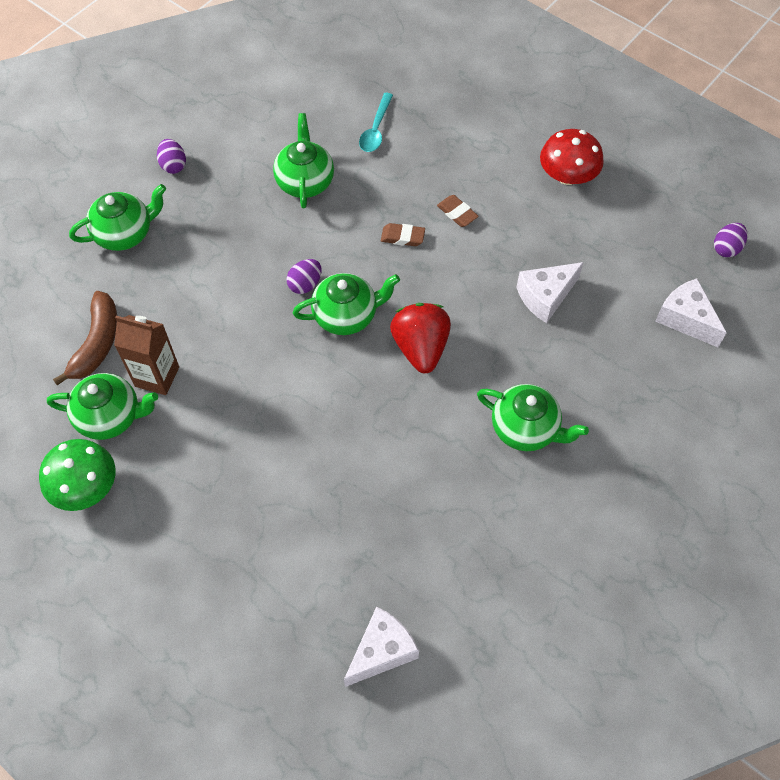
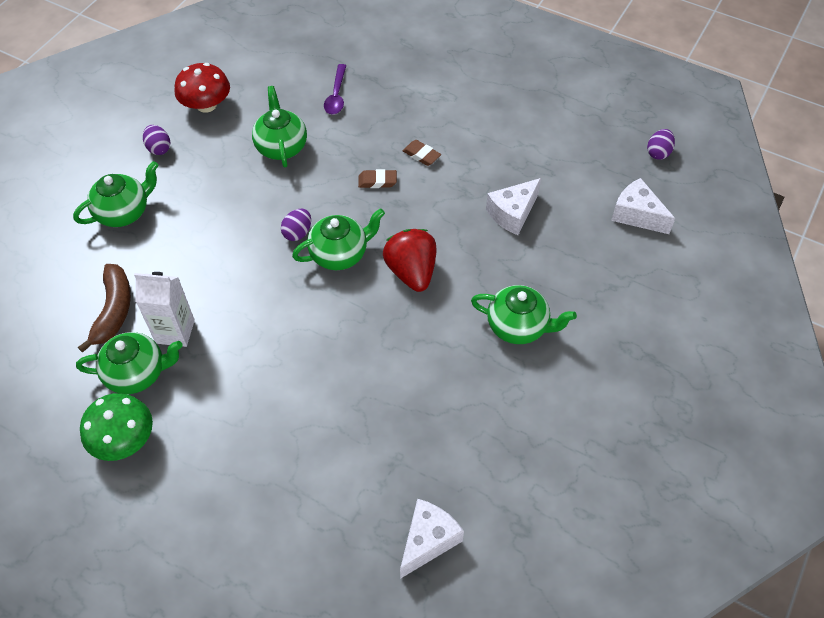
camera: 10 degrees left, 5 degrees down
brown carton [114,315,179,395] -> white carton [134,272,195,347]
turquoise spoon [359,93,393,152] -> purple spoon [324,64,346,114]
red mushroom [540,129,604,185] -> red mushroom moved to [174,63,230,113]

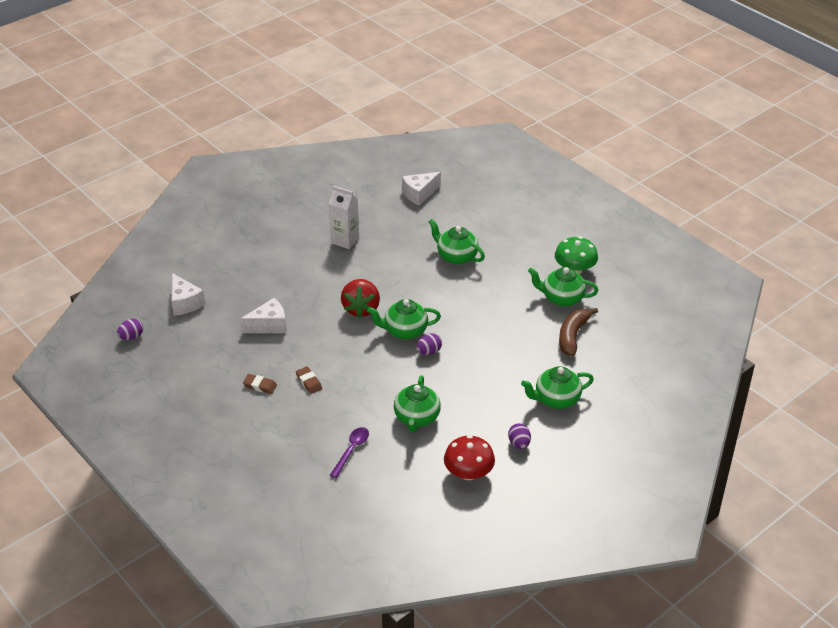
camera: 160 degrees left, 15 degrees down
white carton [134,272,195,347] -> white carton moved to [329,186,359,249]
brown eraser [358,169,397,188] -> brown eraser moved to [243,374,277,394]
green teapot [471,285,577,344] -> green teapot moved to [429,219,485,265]

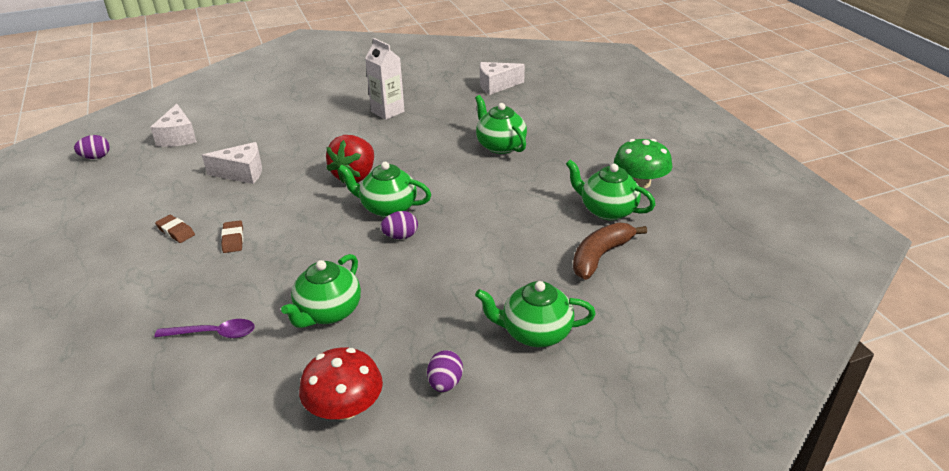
camera: 20 degrees right, 5 degrees down
purple spoon [330,427,369,478] -> purple spoon turned 45 degrees clockwise [155,319,255,338]

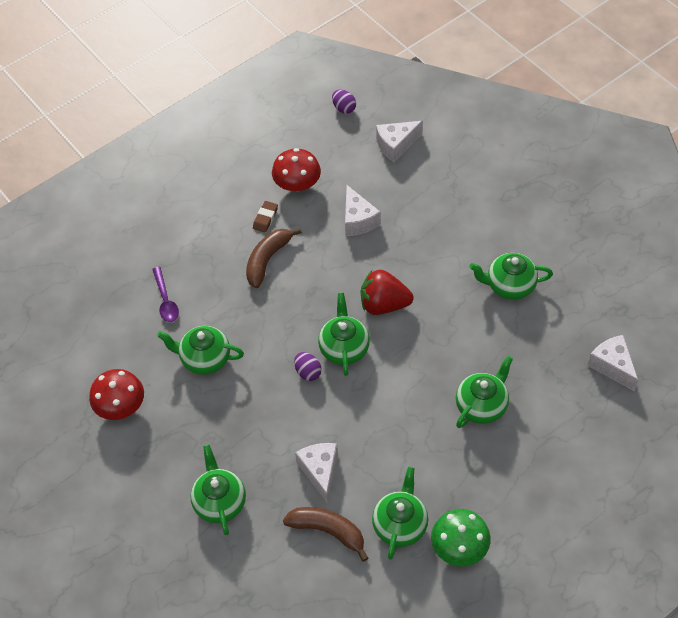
camera: 75 degrees right, 20 degrees up
brown eraser [221,220,243,253] -> brown banana [246,228,302,288]
white carton [365,38,404,120] -> green teapot [469,253,553,300]
purple egg [427,350,463,392] -> none
none -> red mushroom [272,148,321,191]
none -> white cheese [295,443,338,504]

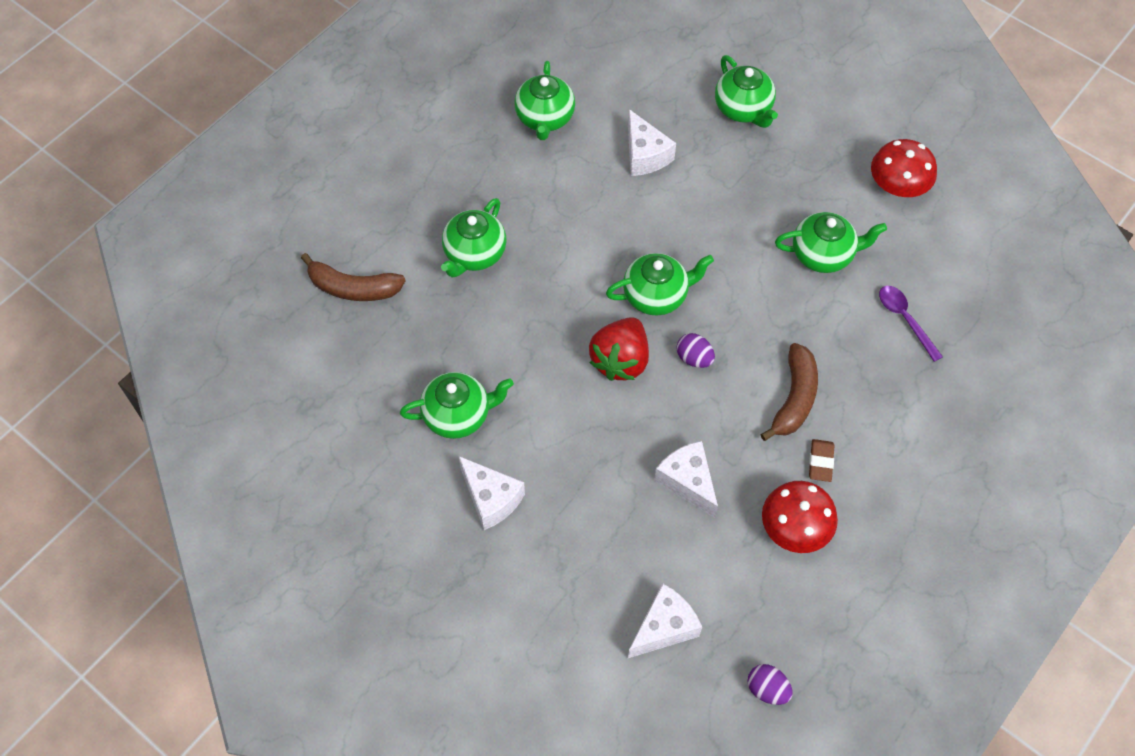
camera: 165 degrees right, 5 degrees up
brown banana [283,507,368,562] -> brown banana moved to [301,253,406,301]
purple egg [294,352,322,381] -> purple egg moved to [676,333,715,368]
green teapot [318,293,370,376] -> green teapot turned 90 degrees counterclockwise [606,253,714,316]
red strawberry [361,270,414,315] -> red strawberry turned 120 degrees clockwise [589,317,649,381]
green mushroom [431,509,491,566] -> none
white cheese [587,335,638,392] -> white cheese moved to [458,456,525,530]

